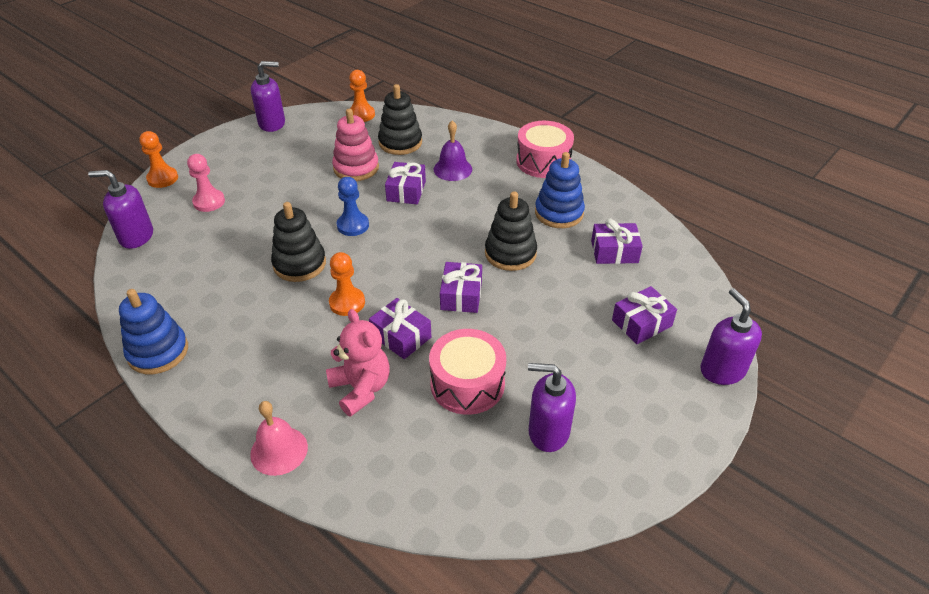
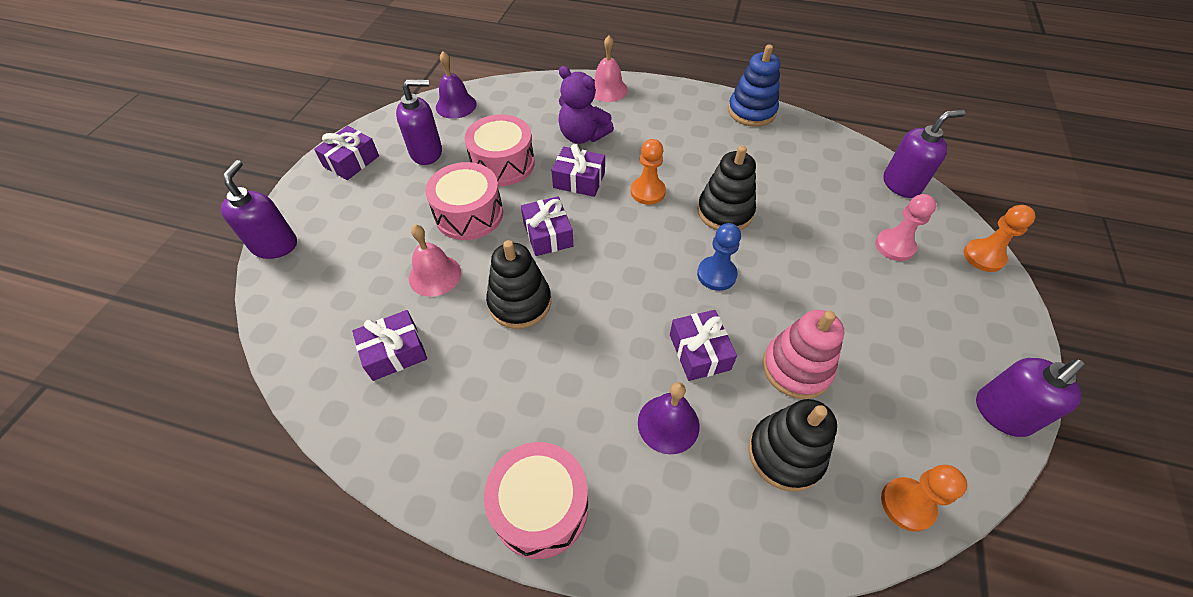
camera: 155 degrees right, 10 degrees up
pink teddy bear [326,309,390,417] -> purple teddy bear [558,66,614,144]
blue stacking toy [535,152,585,228] -> none
purple gift [612,286,677,344] -> purple gift moved to [314,126,379,180]
purple soap dispenser [700,288,762,385] -> purple soap dispenser turned 135 degrees counterclockwise [221,160,297,259]
none -> pink bell [409,225,461,297]
none -> pink drum [425,162,503,240]
none -> purple bell [436,51,477,119]

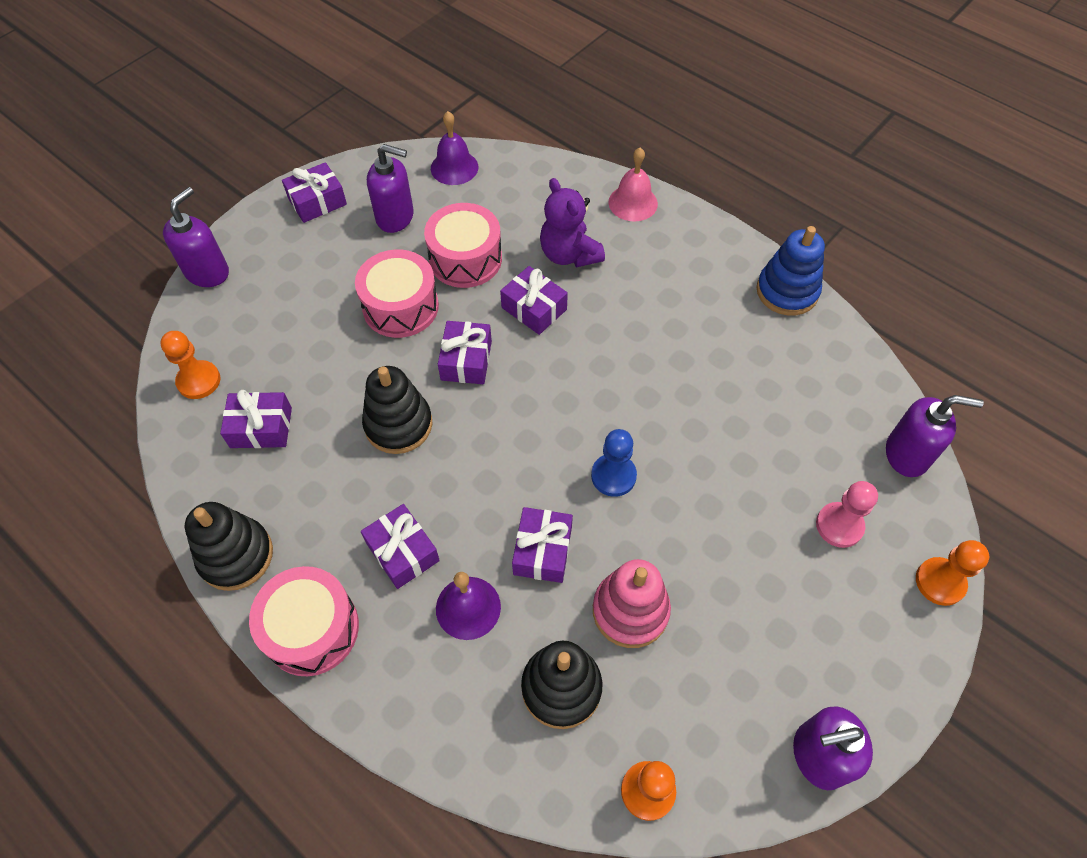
camera: 25 degrees right, 5 degrees up
pink bell [409,225,461,297] -> none
orange pawn [631,139,666,205] -> orange pawn moved to [160,331,221,399]
black stacking toy [697,145,756,230] -> black stacking toy moved to [185,502,273,591]
none -> purple gift [361,504,440,589]

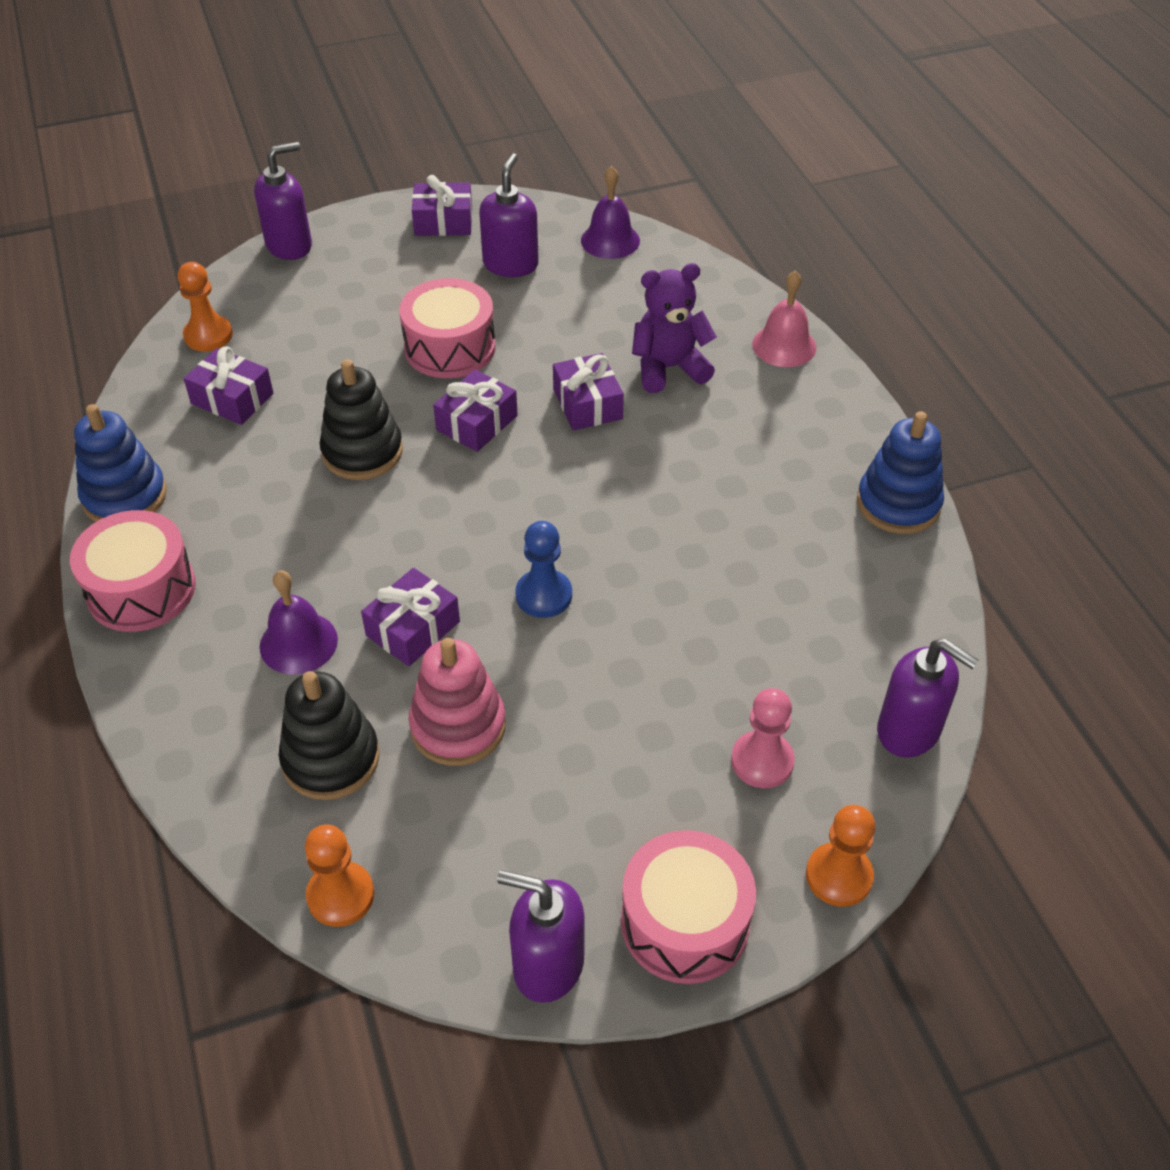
camera: 30 degrees right, 10 degrees down
black stacking toy [185,502,273,591] -> blue stacking toy [74,404,167,522]
purple gift [361,504,440,589] -> none
purple soap dispenser [367,144,414,233] -> purple soap dispenser turned 120 degrees counterclockwise [479,153,539,277]
pink drum [424,203,502,288] -> pink drum moved to [621,830,756,984]
purple teddy bear [540,178,605,267] -> purple teddy bear turned 75 degrees clockwise [632,263,717,393]

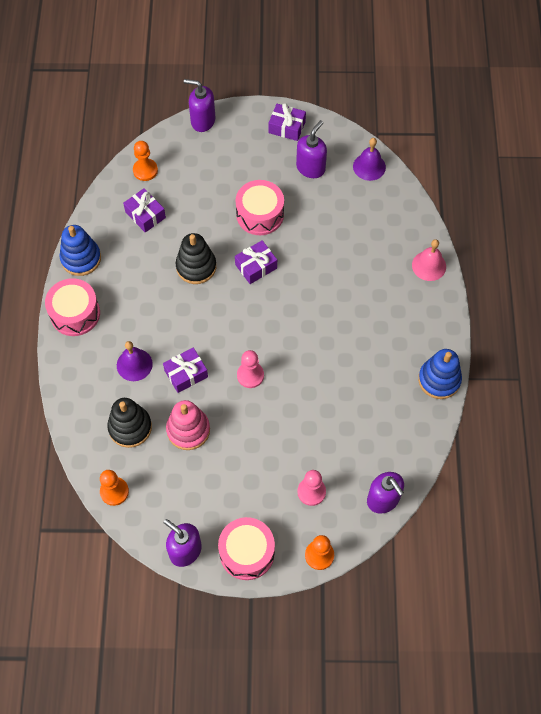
camera: 20 degrees right, 15 degrees up
purple soap dispenser [254,142,312,260] -> purple soap dispenser turned 150 degrees counterclockwise [184,79,215,132]
blue pawn [515,521,572,618] -> pink pawn [237,350,264,388]
purple gift [553,353,624,430] -> none
purple teddy bear [632,263,717,393] -> none

